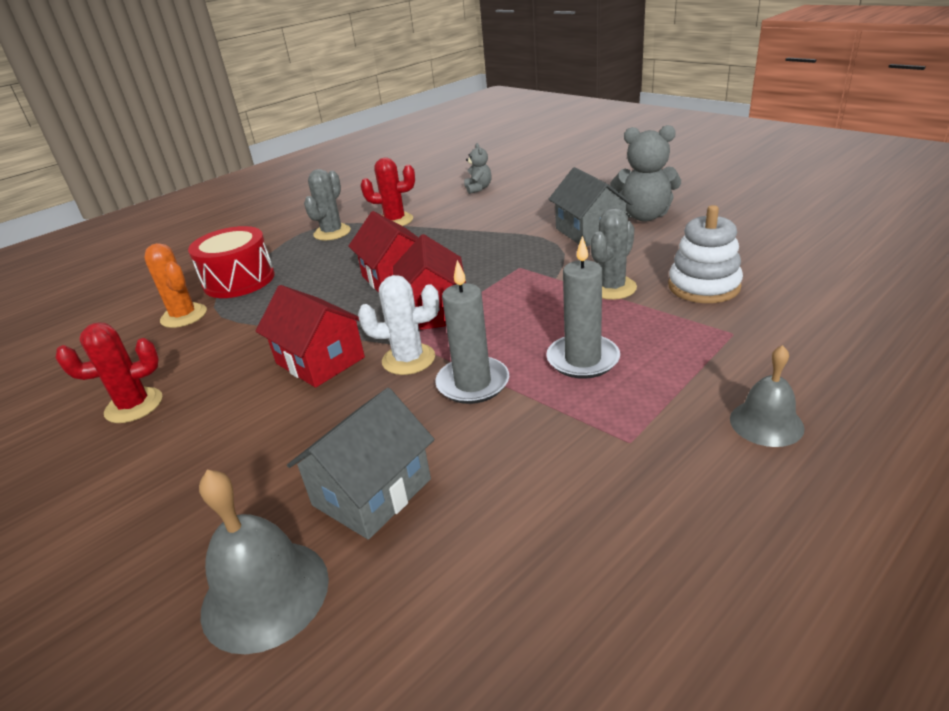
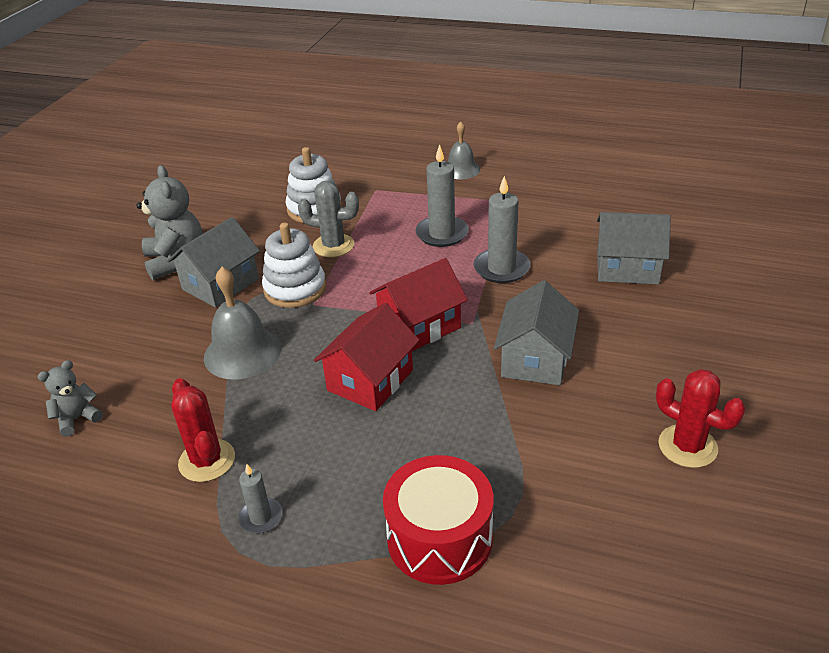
camera: 120 degrees left, 5 degrees up
orange cactus [145,243,207,328] -> none
grey bell [199,470,329,654] -> grey bell moved to [204,267,281,380]
red house [256,285,365,388] -> grey house [494,280,579,385]
grey cactus [304,169,351,240] -> grey candle [238,464,282,533]
white cactus [358,275,439,375] -> none
none -> white stacking toy [262,223,326,308]

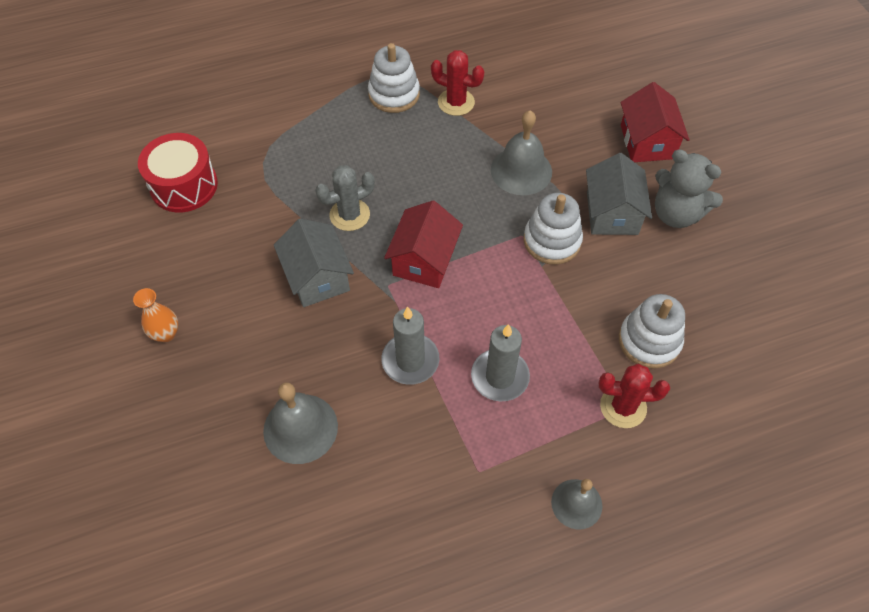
camera: 140 degrees right, 20 degrees up
grey teddy bear [38,360,103,437] -> none
grey candle [238,464,282,533] -> white stacking toy [368,43,420,113]
grey cactus [298,181,359,257] -> grey cactus moved to [315,165,375,231]
red house [314,303,419,411] -> red house moved to [621,82,690,162]
red drum [383,455,494,585] -> red drum moved to [138,133,218,212]
grey house [597,212,671,285] -> grey bell [263,382,338,464]
red cactus [656,369,745,468] -> red cactus moved to [599,364,670,428]
none -> orange vase [133,288,178,342]

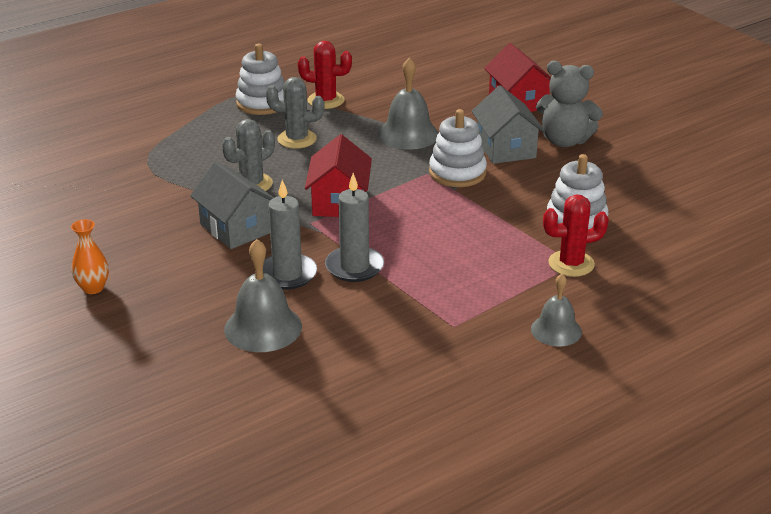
camera: 15 degrees left, 25 degrees down
red drum [138,133,218,212] -> none
grey candle [471,324,530,401] -> grey candle moved to [263,180,317,290]
none -> grey cactus [266,77,324,149]

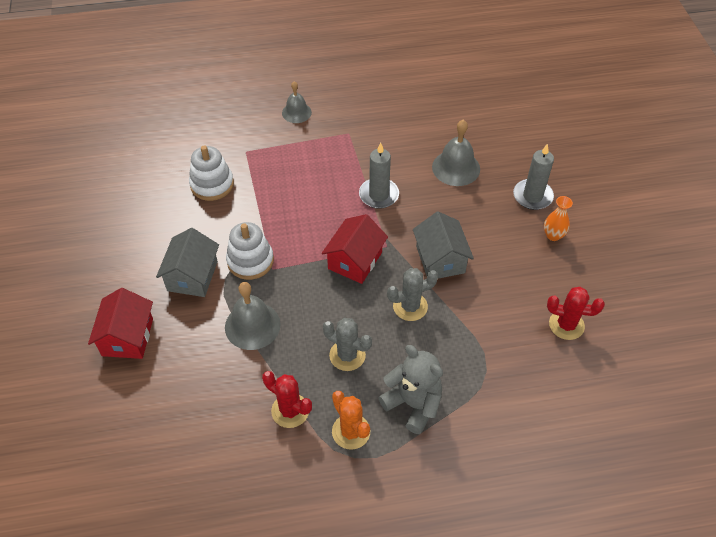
camera: 155 degrees left, 20 degrees up
white stacking toy [236,44,285,115] -> orange cactus [332,391,370,450]
grey candle [263,180,317,290] -> grey candle moved to [513,143,554,210]
grey teddy bear [536,61,603,147] -> grey teddy bear moved to [378,345,443,434]
red cactus [543,195,609,277] -> red cactus moved to [547,287,605,340]

